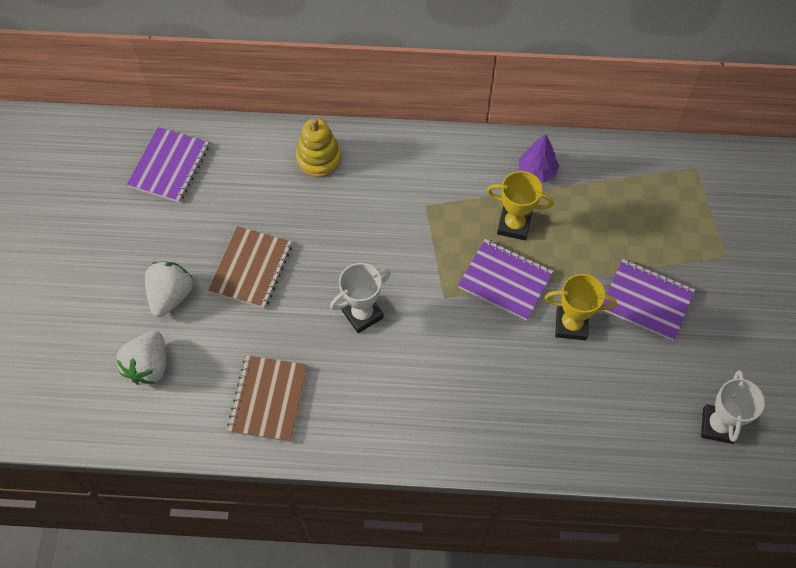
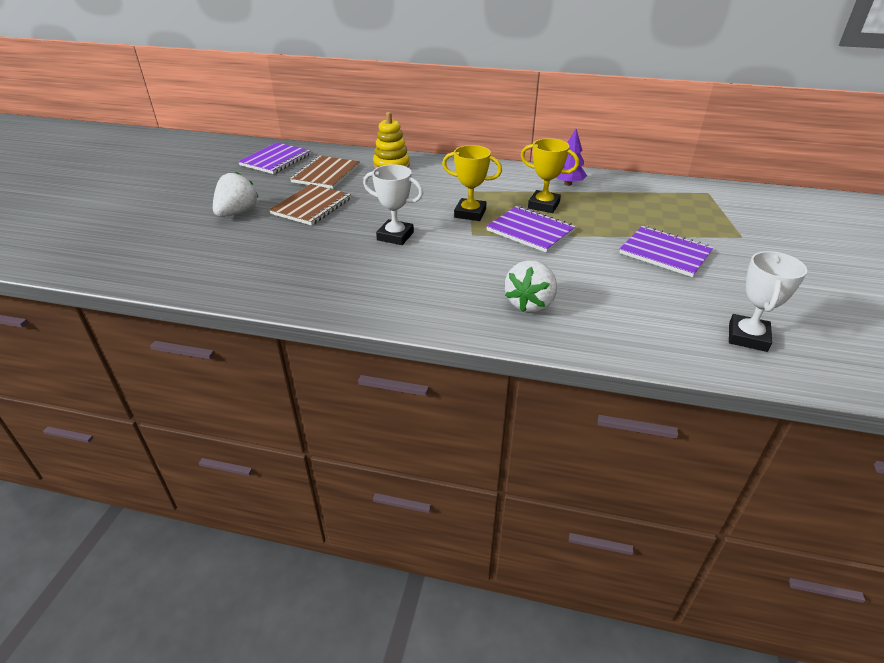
camera: 10 degrees right, 25 degrees down
white strawberry [116,331,166,385] -> white strawberry moved to [505,260,557,313]
brown notebook [227,355,308,442] -> brown notebook moved to [290,156,360,189]
white trophy [330,263,391,333] -> white trophy turned 45 degrees clockwise [363,164,423,245]
yellow trophy [545,274,617,340] -> yellow trophy moved to [442,145,502,221]

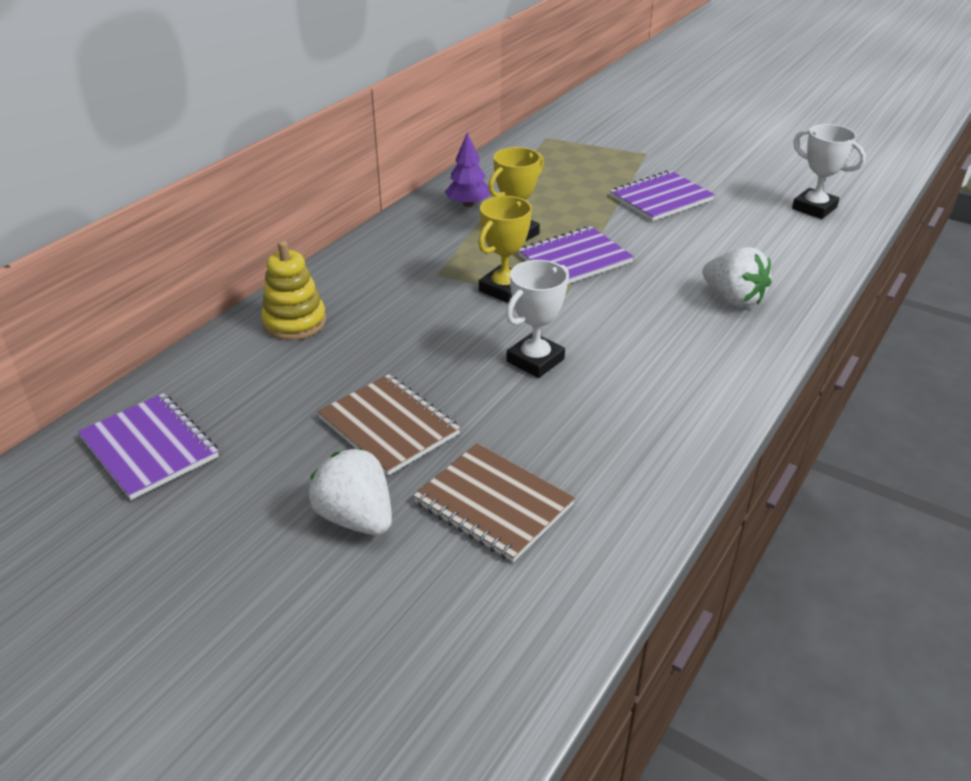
camera: 70 degrees left, 0 degrees up
brown notebook [290,156,360,189] -> brown notebook moved to [413,443,575,562]

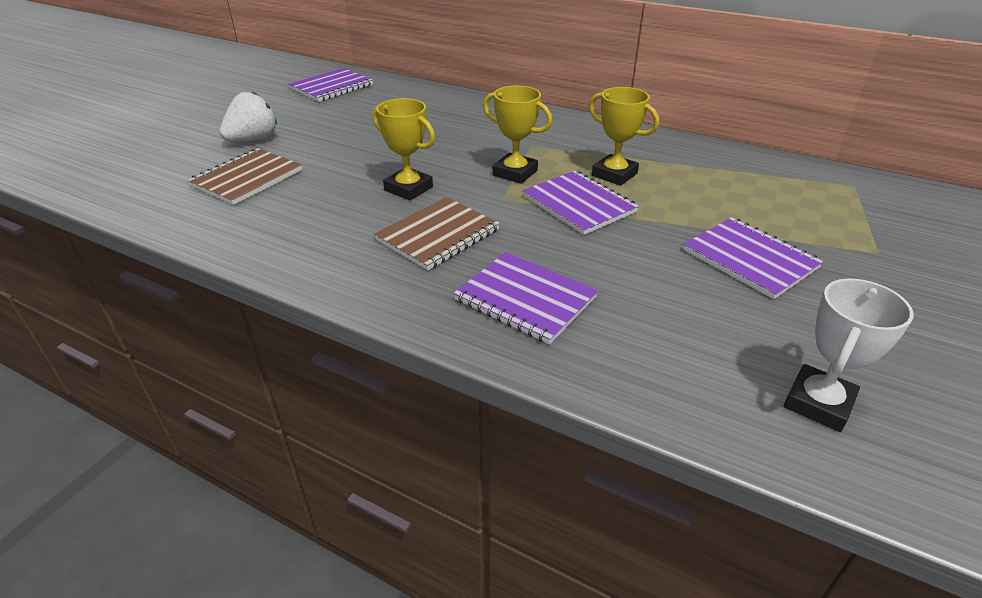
camera: 85 degrees right, 0 degrees up
yellow stacking toy [261,241,326,340] -> none
brown notebook [317,374,460,476] -> brown notebook moved to [374,197,500,270]
purple tree [445,132,490,207] -> none
white trophy [506,260,569,378] -> yellow trophy [373,98,435,201]
white strawberry [703,247,771,308] -> purple notebook [454,252,598,345]

